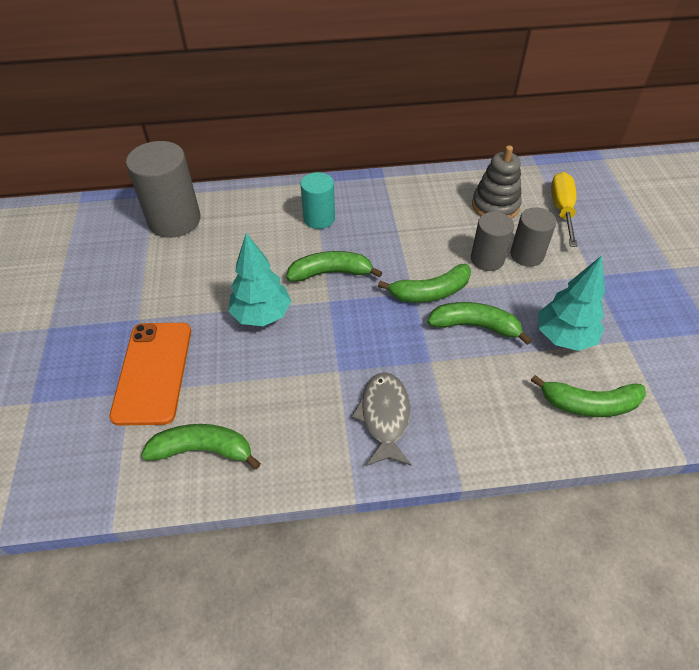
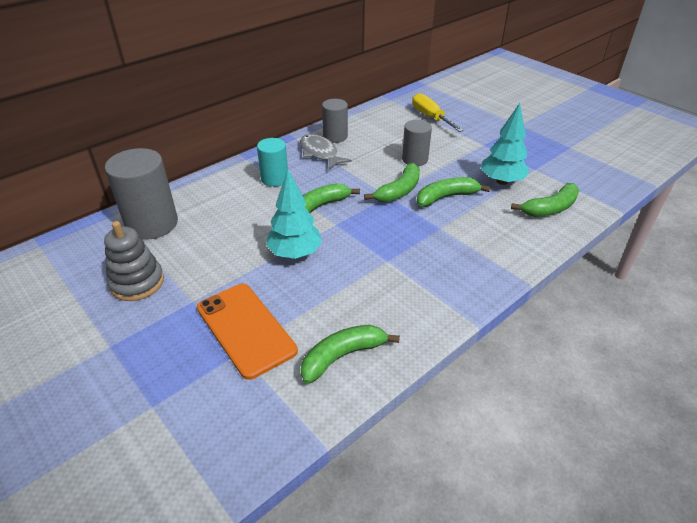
camera: 35 degrees left, 10 degrees down
grey fish [351,372,412,466] -> grey fish moved to [300,134,352,170]
grey stacking toy [472,146,522,219] -> grey stacking toy moved to [104,221,164,301]
grey cylinder [510,207,557,267] -> grey cylinder moved to [322,99,348,143]

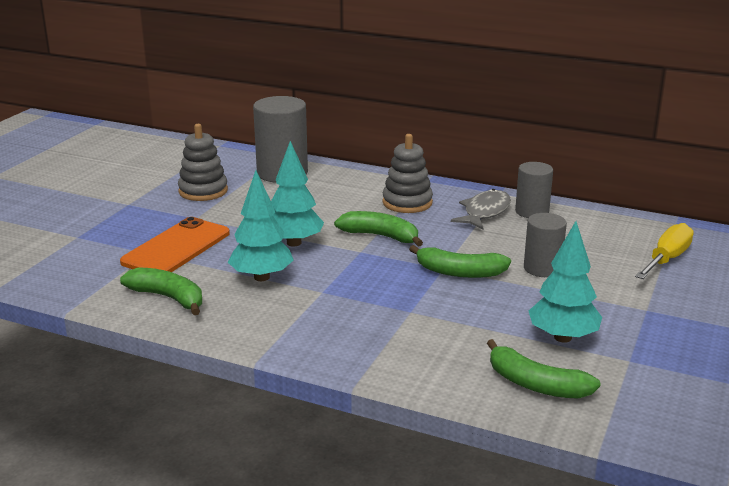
camera: 65 degrees right, 15 degrees down
turquoise cylinder [257,138,288,187] -> grey stacking toy [382,134,433,213]
green banana [417,177,490,207] -> none
none -> turquoise tree [228,170,294,281]

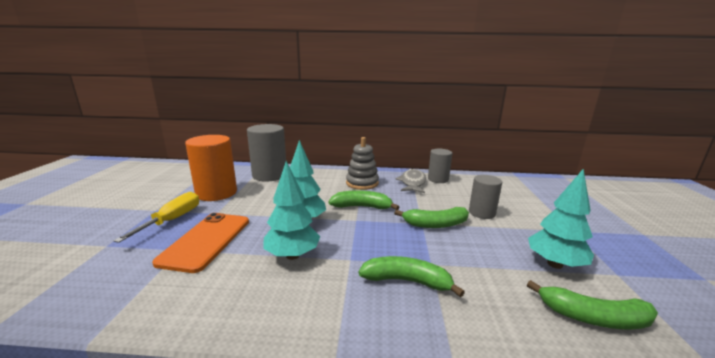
camera: 20 degrees left, 5 degrees down
green banana [120,267,202,315] -> green banana moved to [358,256,465,297]
grey stacking toy [178,124,228,201] -> orange cylinder [185,135,237,201]
yellow screwdriver [635,223,694,279] -> yellow screwdriver moved to [114,192,199,243]

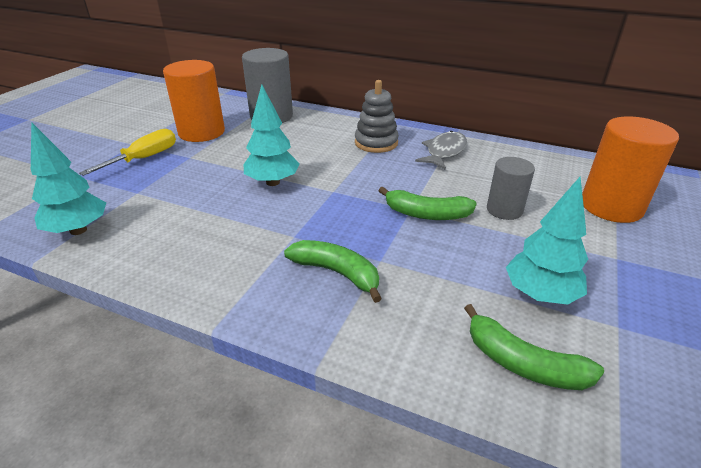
camera: 20 degrees right, 15 degrees up
orange phone [152,213,249,273] -> none
turquoise tree [263,161,320,260] -> turquoise tree moved to [31,122,106,235]
green banana [328,190,399,210] -> none
grey cylinder [428,149,452,183] -> none
none -> orange cylinder [582,117,679,223]

